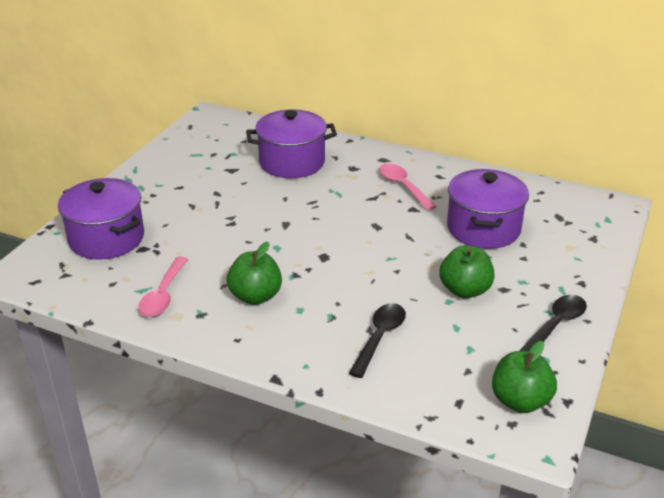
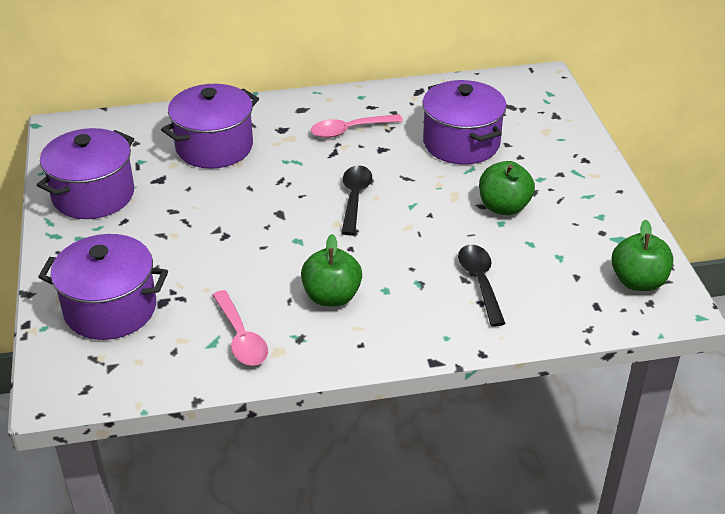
camera: 35 degrees left, 5 degrees up
pink spoon [379,164,436,211] -> pink spoon turned 45 degrees counterclockwise [311,114,403,138]
black spoon [519,295,587,351] -> black spoon moved to [341,165,372,235]
none -> purple pot [37,128,134,219]

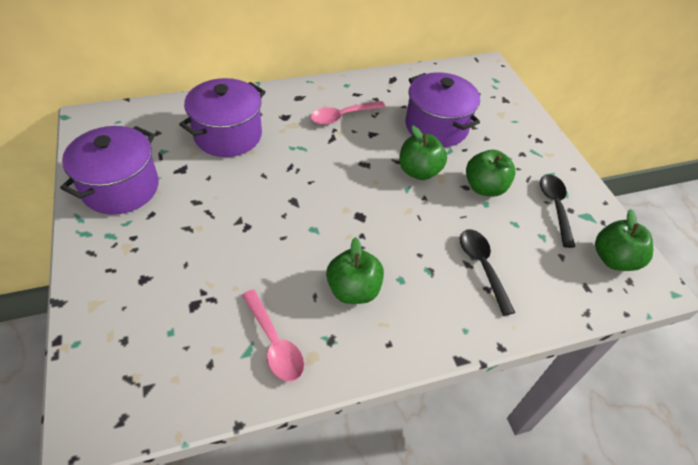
camera: 10 degrees left, 10 degrees up
purple pot [38,234,168,340] -> none
black spoon [341,165,372,235] -> black spoon moved to [540,174,575,248]
none -> green apple [399,125,447,180]

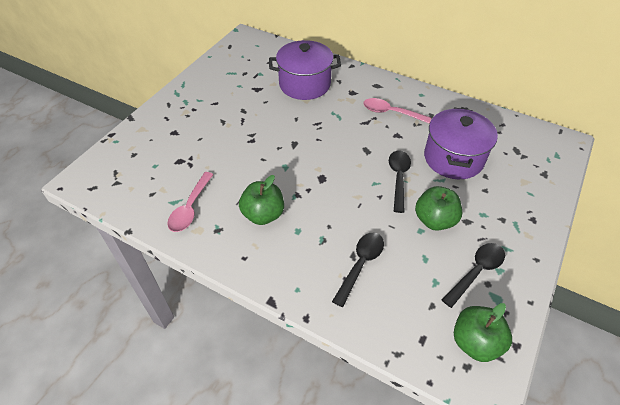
camera: 50 degrees right, 0 degrees up
purple pot [60,126,159,215] -> none
green apple [399,125,447,180] -> black spoon [389,150,411,213]

